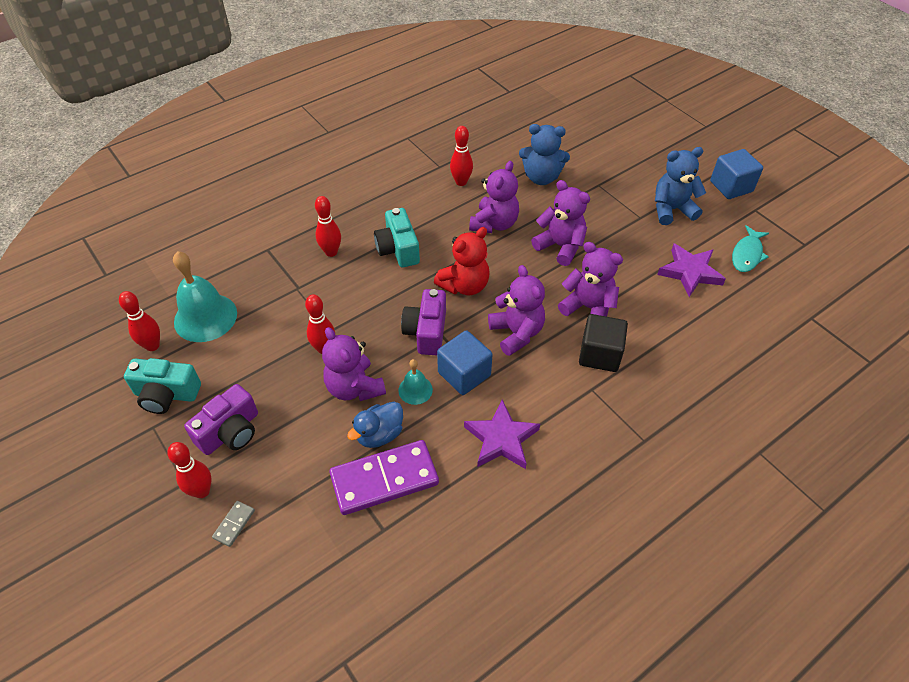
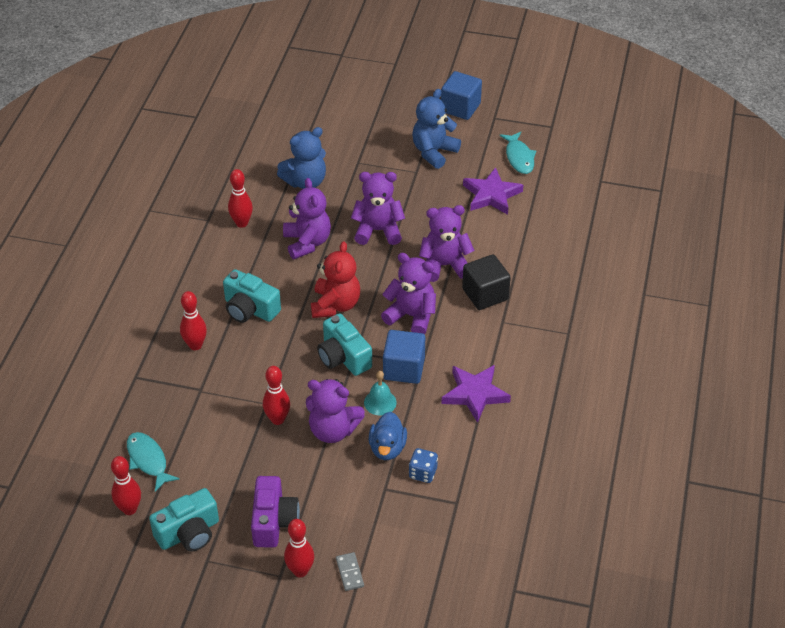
camera: 40 degrees left, 5 degrees down
turquoise bell [173,251,237,342] -> turquoise fish [127,432,180,491]
purple domino [329,440,439,515] -> blue dice [409,448,438,483]
purple camera [401,289,446,355] -> turquoise camera [317,313,372,376]

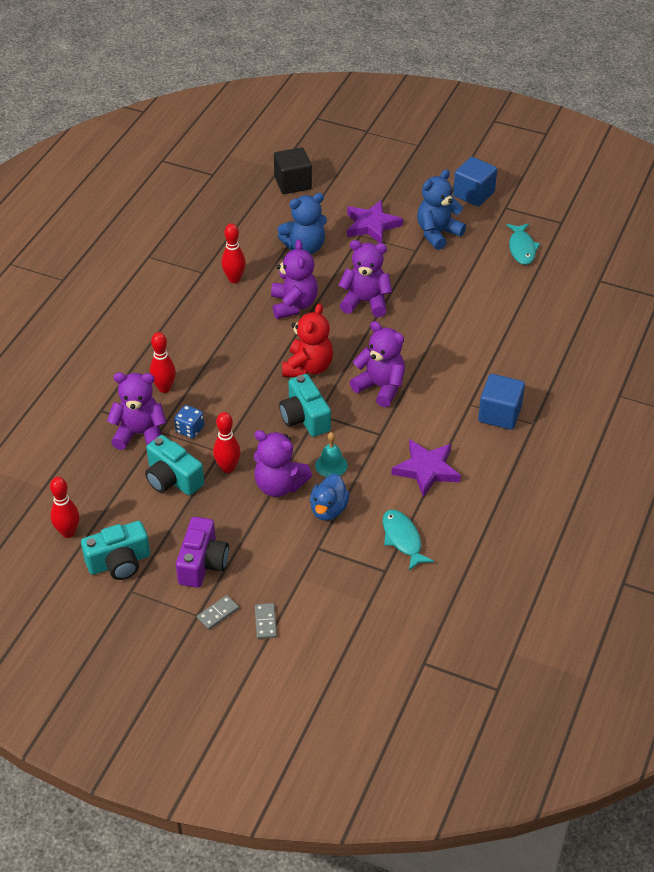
camera: 10 degrees right, 0 degrees up
turquoise fish [127,432,180,491] -> turquoise fish moved to [383,510,434,571]
turquoise camera [223,269,281,323] -> turquoise camera moved to [145,435,204,495]
red bowling pin [284,519,314,577] -> grey domino [197,595,239,630]
blue cube [383,330,425,384] -> blue cube moved to [478,374,525,430]
blue dice [409,448,438,483] -> blue dice moved to [174,405,204,438]
purple teddy bear [419,205,475,282] -> purple teddy bear moved to [107,372,167,450]
black cube [462,254,511,310] -> black cube moved to [274,147,312,194]
purple star [463,167,523,215] -> purple star moved to [347,200,403,243]

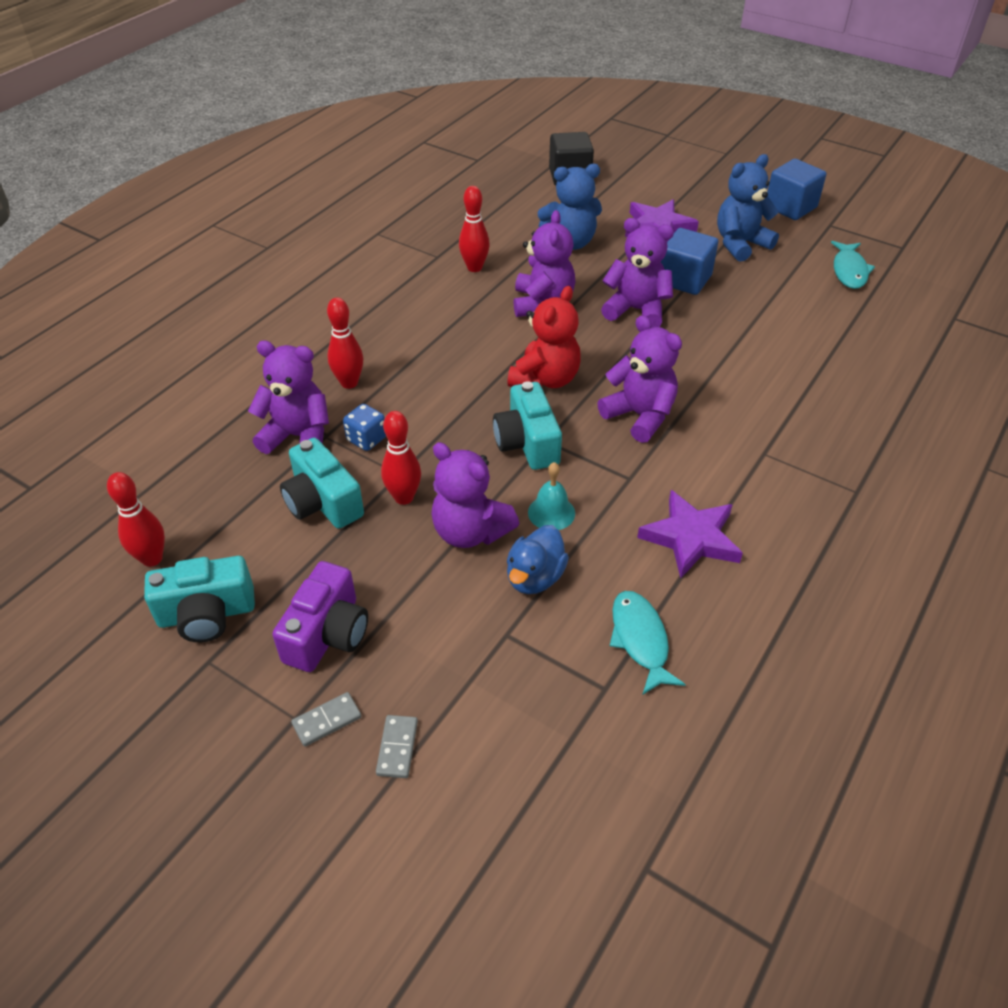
camera: 10 degrees right, 0 degrees up
blue cube [478,374,525,430] -> blue cube moved to [661,228,718,295]

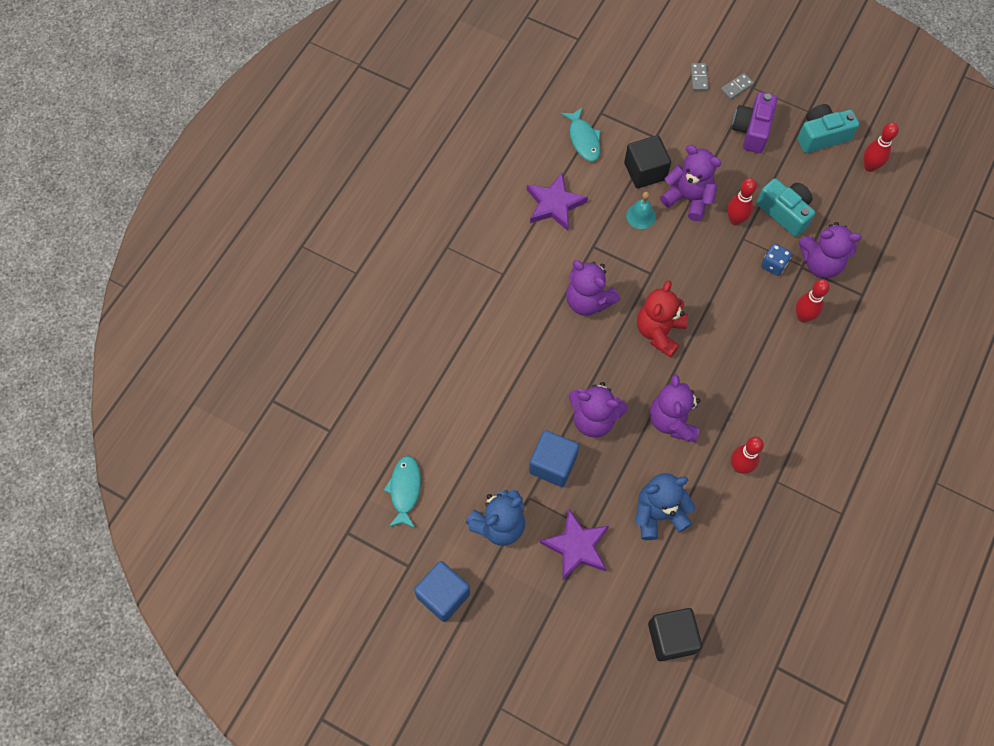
camera: 175 degrees right, 20 degrees up
turquoise camera [493,381,562,470] -> none
blue duck [507,525,569,594] -> black cube [624,135,671,188]

